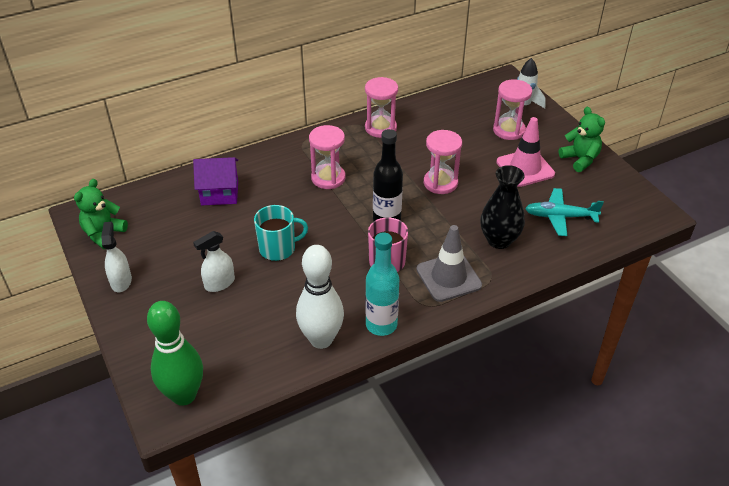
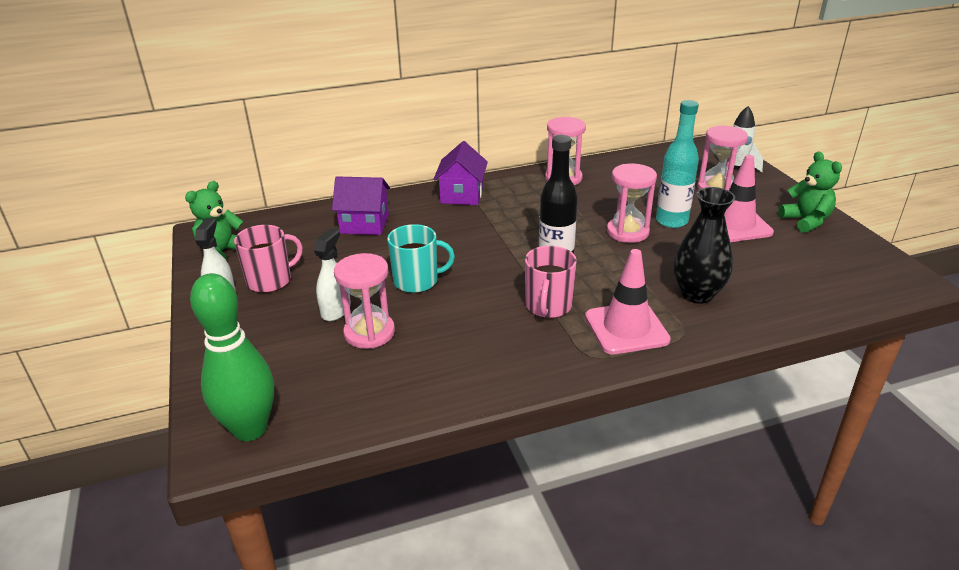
camera: 10 degrees right, 10 degrees down
white spray bottle [193,231,235,292] -> white spray bottle turned 135 degrees clockwise [314,228,351,321]
white bowling pin [296,245,344,349] -> none
pink hourglass [309,125,346,189] -> pink hourglass moved to [334,253,395,349]
turquoise bottle [365,232,399,336] -> turquoise bottle moved to [656,100,699,228]
grey traffic cone [416,225,482,302] -> pink traffic cone [585,249,671,354]
turquoise plane [525,188,604,236] -> none
none -> pink mug [234,225,303,293]
none -> purple house [434,141,488,205]

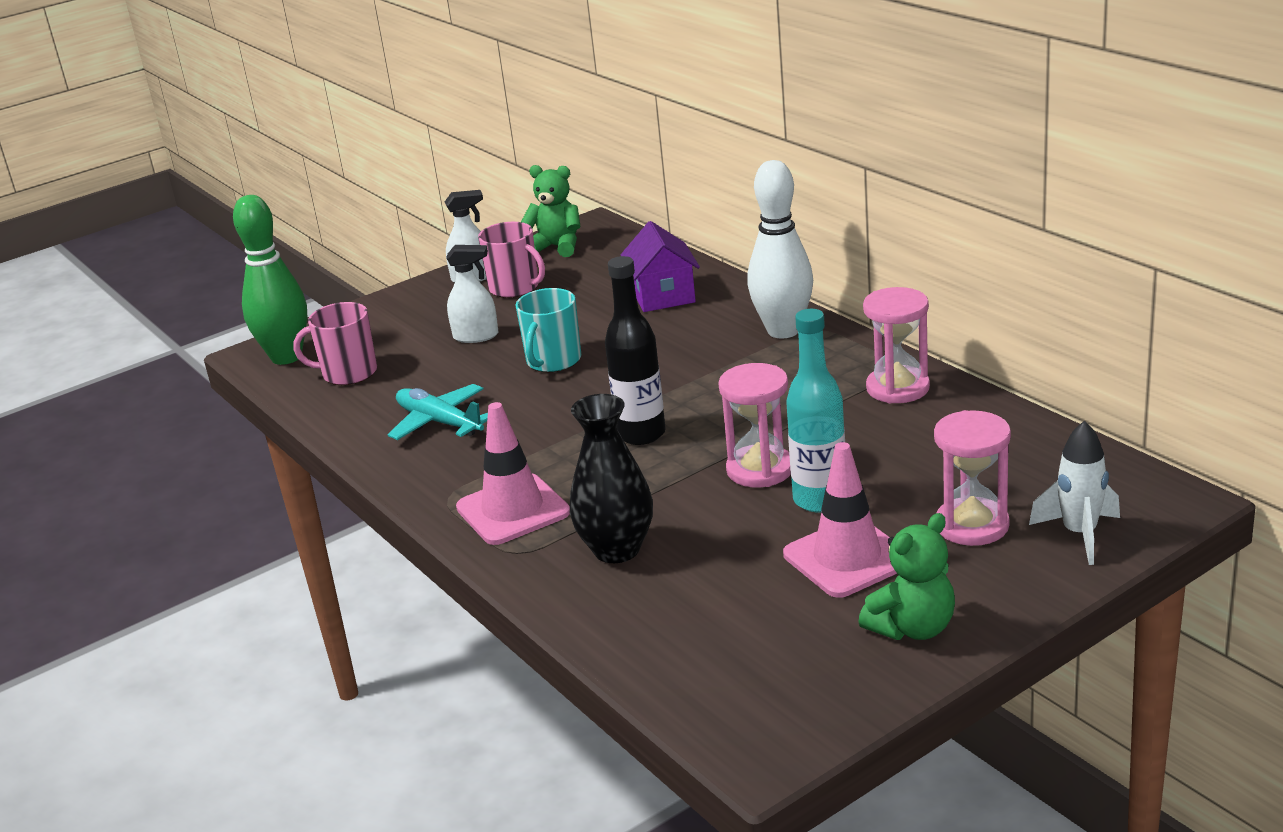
camera: 75 degrees right, 5 degrees down
pink hourglass [334,253,395,349] -> none
turquoise mug [387,224,455,293] -> turquoise mug turned 45 degrees clockwise [516,288,581,372]
purple house [434,141,488,205] -> white bowling pin [747,160,813,338]
pink mug [525,246,577,318] -> pink mug moved to [293,302,377,385]
none -> turquoise plane [387,384,488,440]

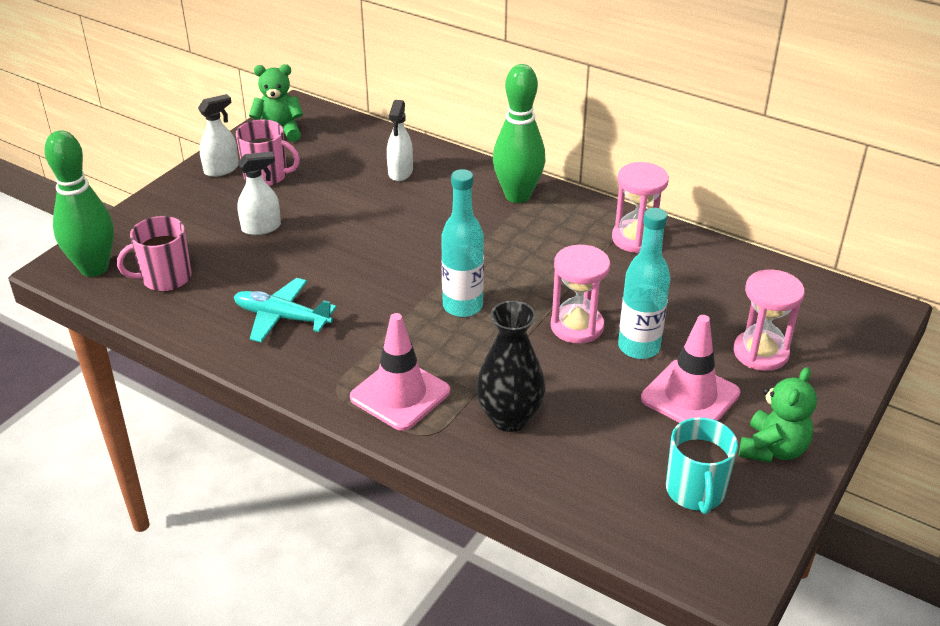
camera: 25 degrees left, 10 degrees up
turquoise mug [516,288,581,372] -> turquoise mug moved to [666,417,738,514]
black bottle [605,256,666,445] -> turquoise bottle [441,169,484,317]
purple house [621,221,700,312] -> white spray bottle [387,100,413,181]
white bowling pin [747,160,813,338] -> green bowling pin [493,64,545,203]
white rocket [1029,421,1120,565] -> none

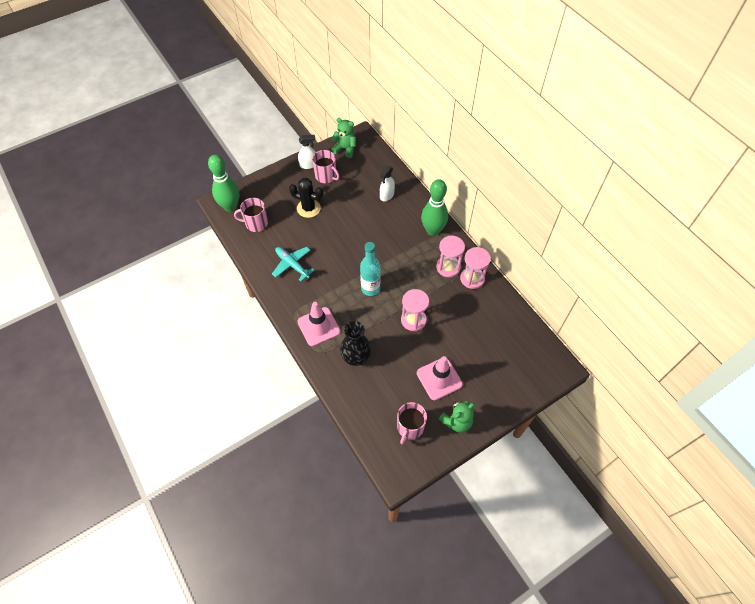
camera: 25 degrees right, 20 degrees up
white spray bottle [237,152,281,235] -> black cactus [289,178,323,218]
turquoise bottle [618,208,670,359] -> none
turquoise mug [666,417,738,514] -> pink mug [397,402,427,445]
pink hourglass [733,269,805,371] -> pink hourglass moved to [436,235,465,277]

